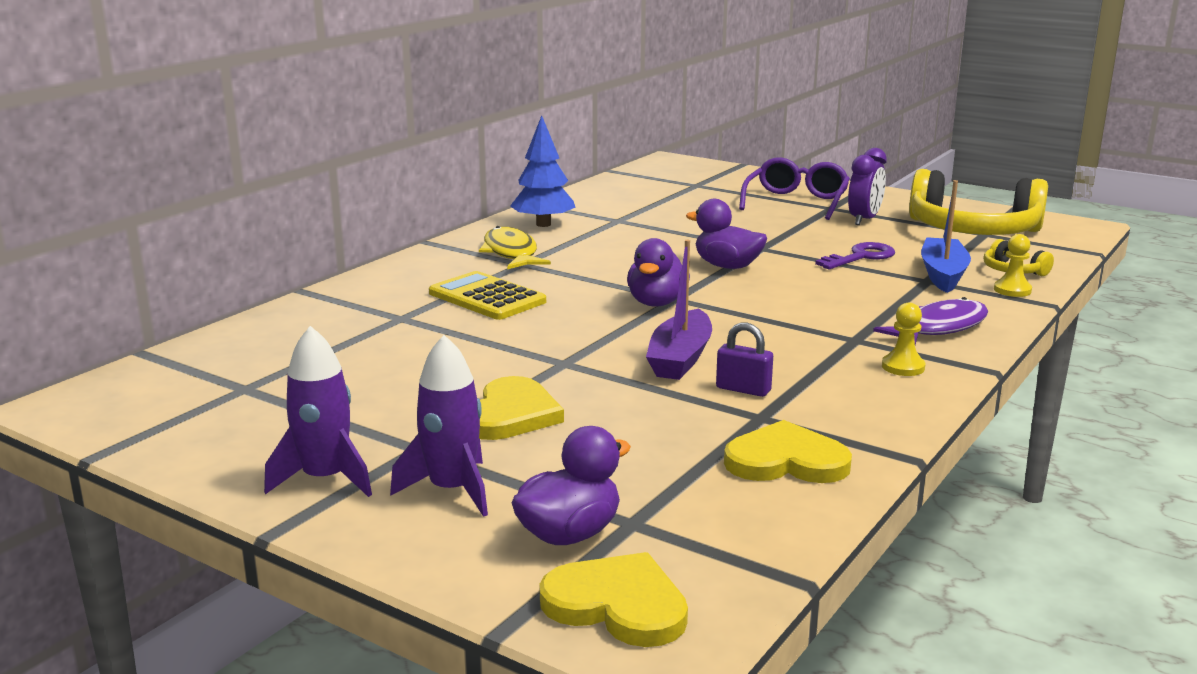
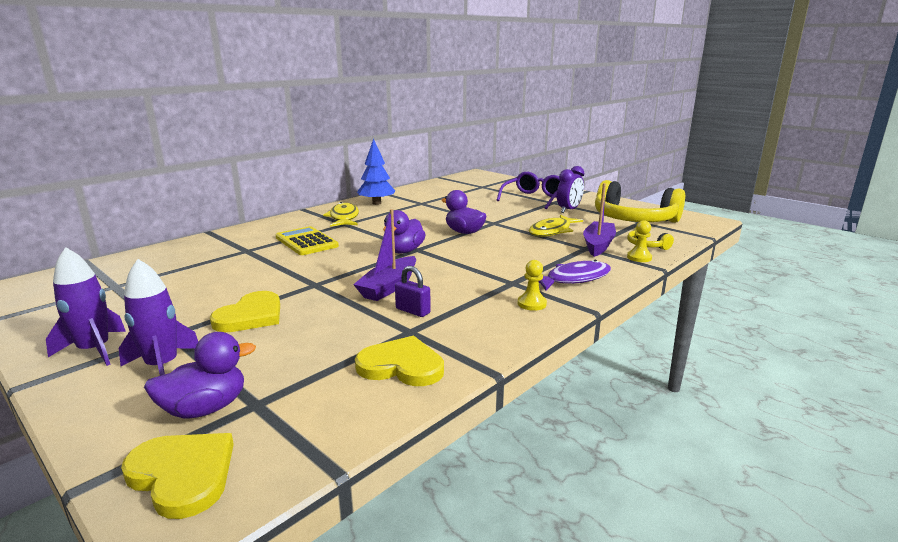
camera: 10 degrees right, 0 degrees up
purple key [815,242,895,269] -> yellow fish [529,215,583,237]
blue boat [921,180,971,293] -> purple boat [583,183,616,257]

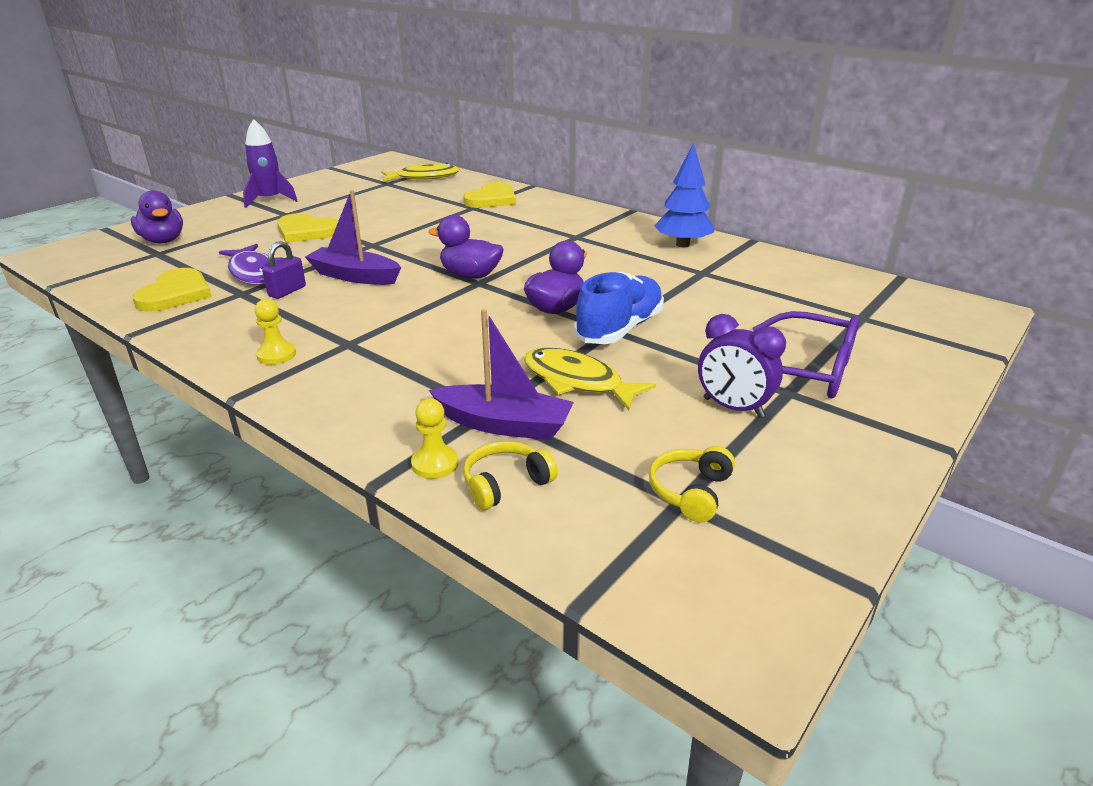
camera: 85 degrees right, 10 degrees up
purple rocket [119,259,198,376] -> none
yellow heart [121,433,234,519] -> yellow heart moved to [463,182,516,208]
yellow calculator [276,226,339,255] -> none
yellow fish [323,202,359,227] -> yellow fish moved to [381,163,460,181]
purple fish [539,260,611,291] -> purple fish moved to [219,244,283,285]
yellow headphones [595,180,685,223] -> yellow headphones [649,446,735,522], size x0.42
none -> blue shoe [574,272,664,344]

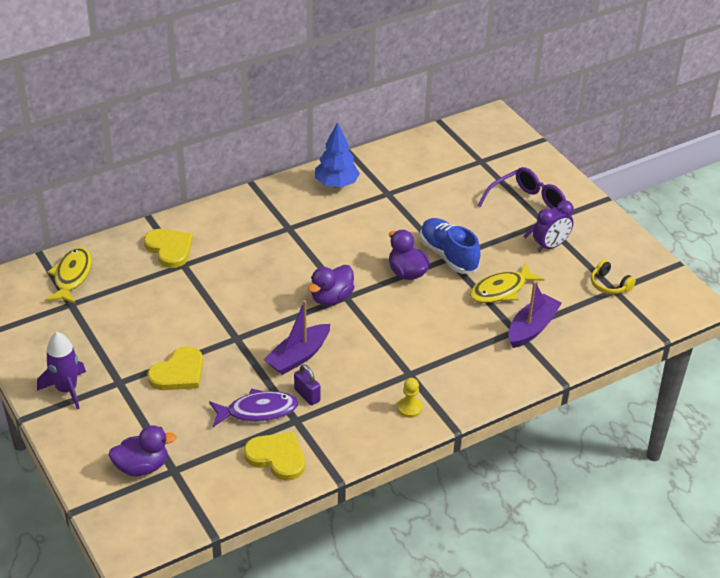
camera: 70 degrees left, 10 degrees up
yellow pawn [411,399,459,479] -> none
yellow headphones [463,441,558,510] -> none

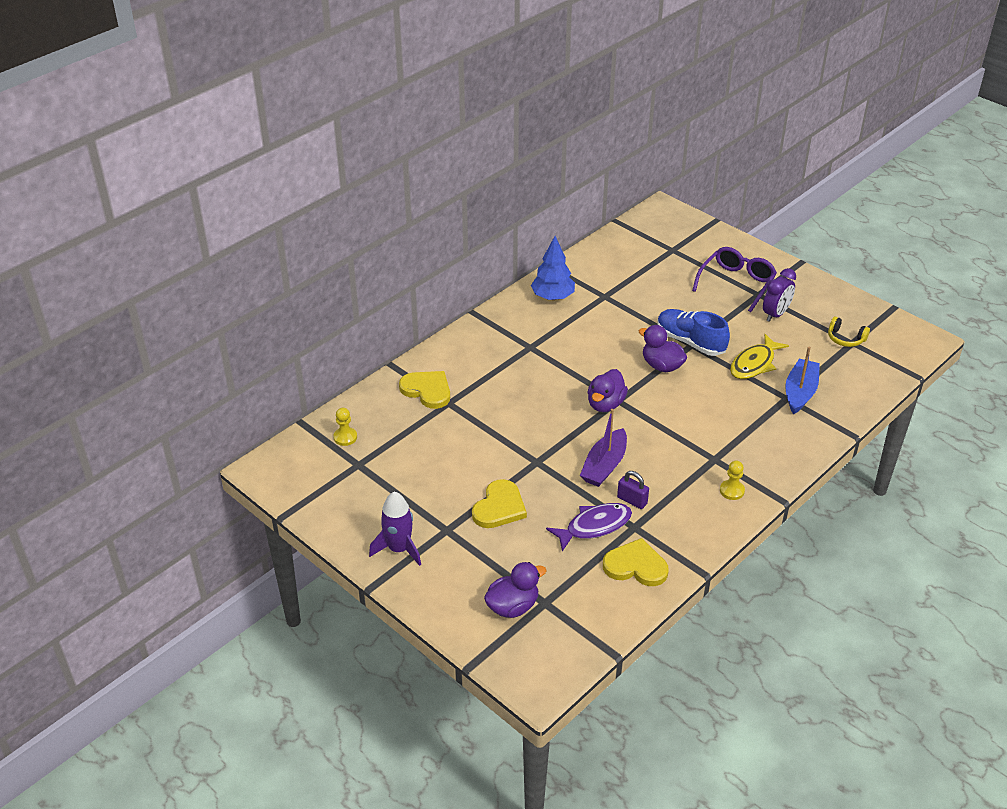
camera: 15 degrees left, 0 degrees up
yellow fish [45,247,92,304] -> yellow pawn [333,408,357,446]
purple boat [508,281,562,348] -> blue boat [785,347,820,414]

